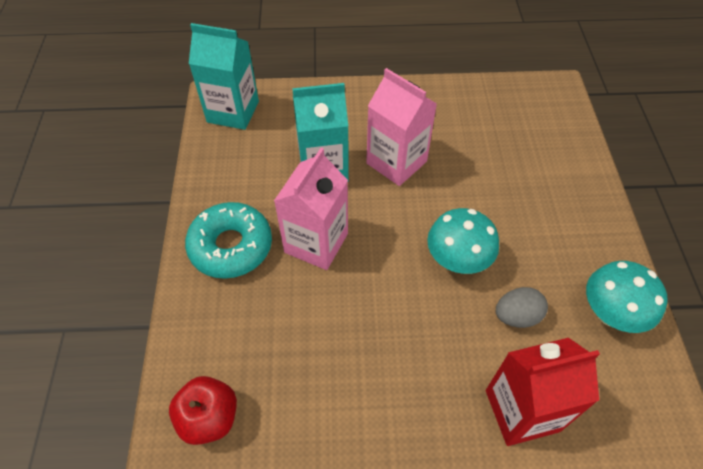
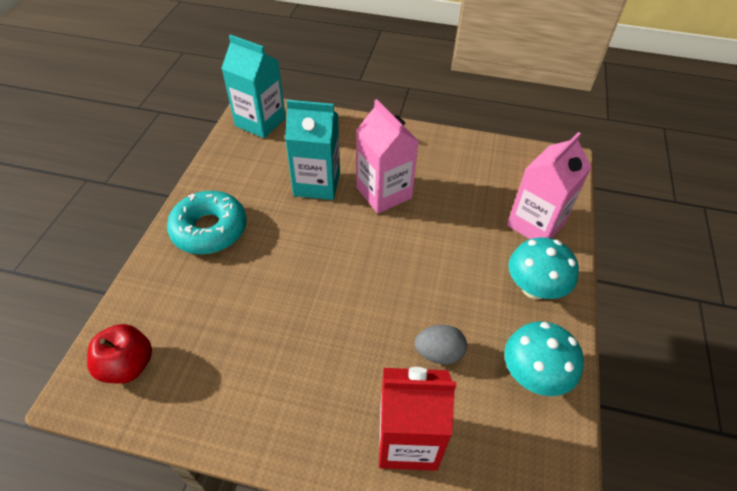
camera: 15 degrees right, 5 degrees down
pink carton [274,148,348,270] -> pink carton moved to [507,132,591,239]
turquoise mushroom [427,208,499,274] -> turquoise mushroom moved to [508,237,579,299]

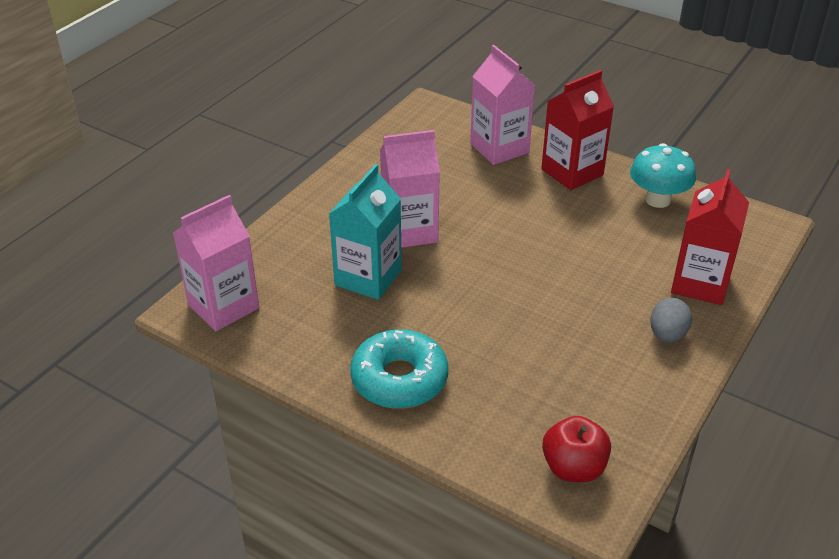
camera: 70 degrees left, 10 degrees down
turquoise carton [221,35,286,138] -> pink carton [173,195,259,331]
grey egg [415,325,467,365] -> grey egg moved to [650,298,692,343]
turquoise mushroom [508,237,579,299] -> red carton [541,70,614,190]

